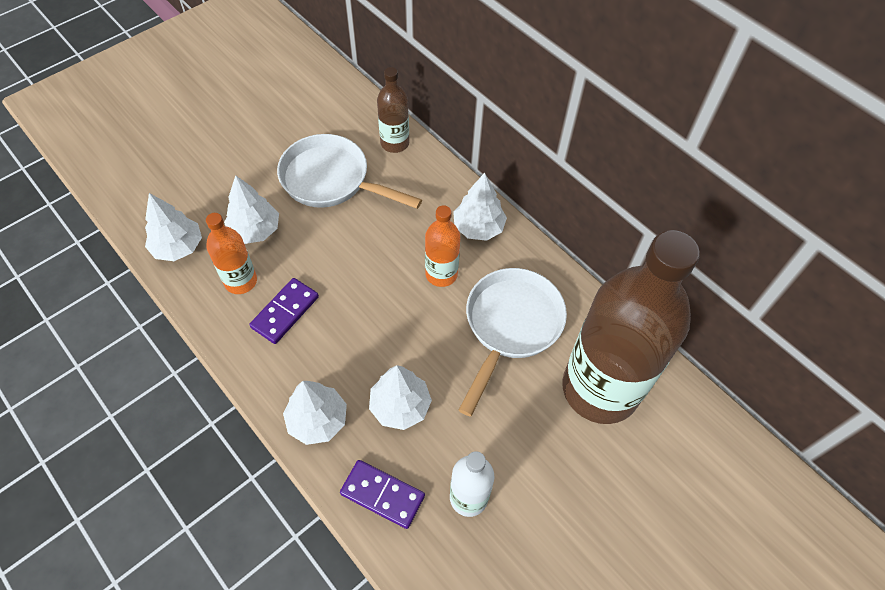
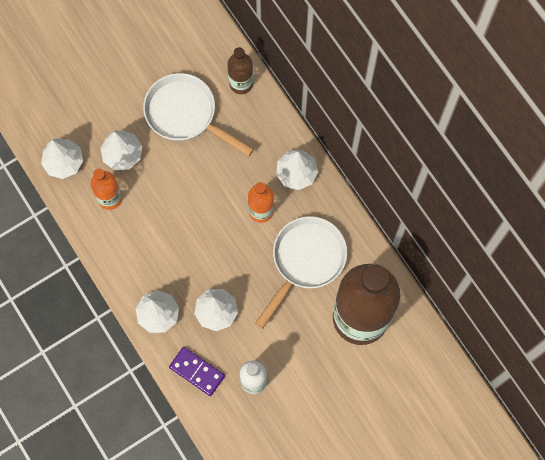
camera: 10 degrees right, 15 degrees up
purple domino [249,278,319,344] -> none

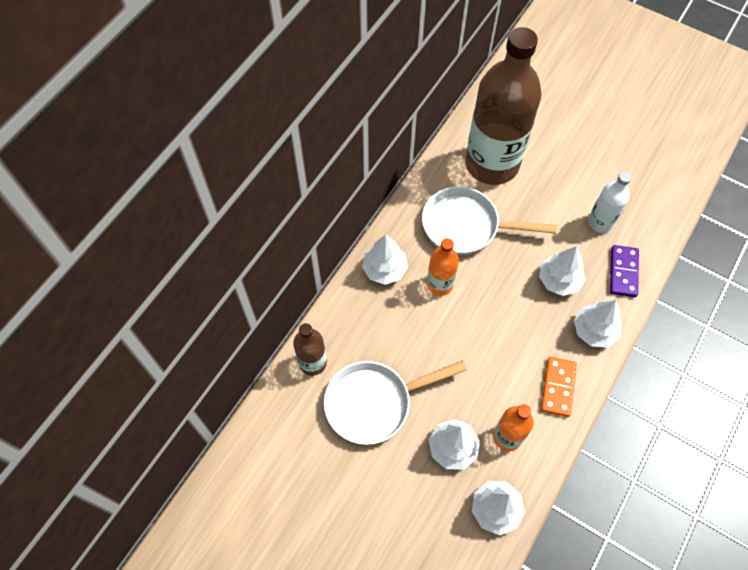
camera: 115 degrees left, 10 degrees down
white pan [143,73,254,156] -> white pan turned 60 degrees clockwise [324,360,467,445]
none -> orange domino [541,357,577,417]

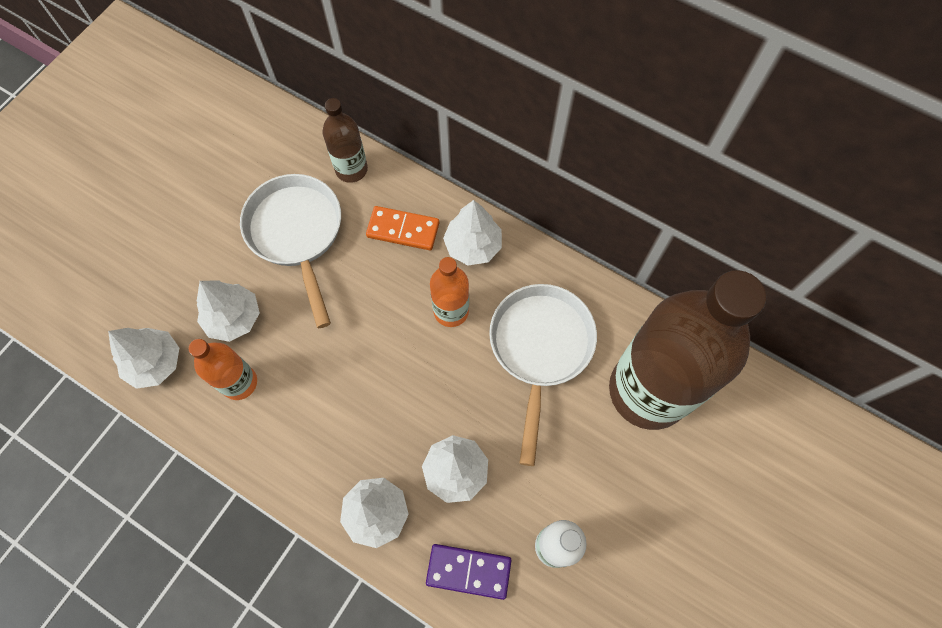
camera: 90 degrees right, 5 degrees up
orange domino [541,357,577,417] -> orange domino moved to [366,206,439,250]

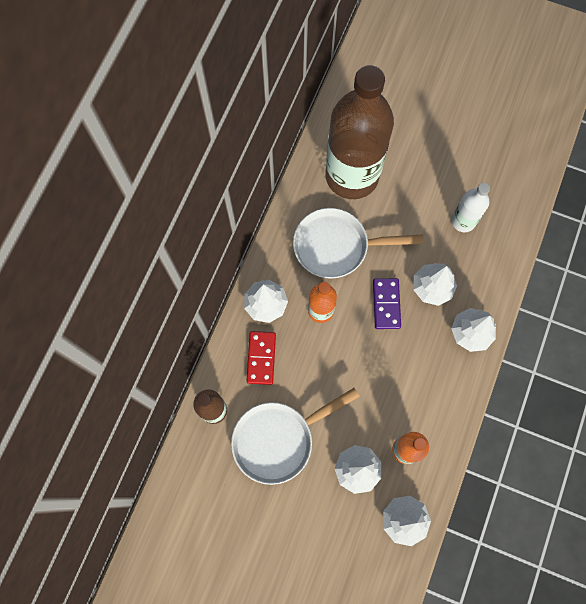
camera: 100 degrees left, 5 degrees up
orange domino [366,206,439,250] -> red domino [247,331,276,385]
purple domino [426,544,512,600] -> purple domino moved to [373,278,401,329]

